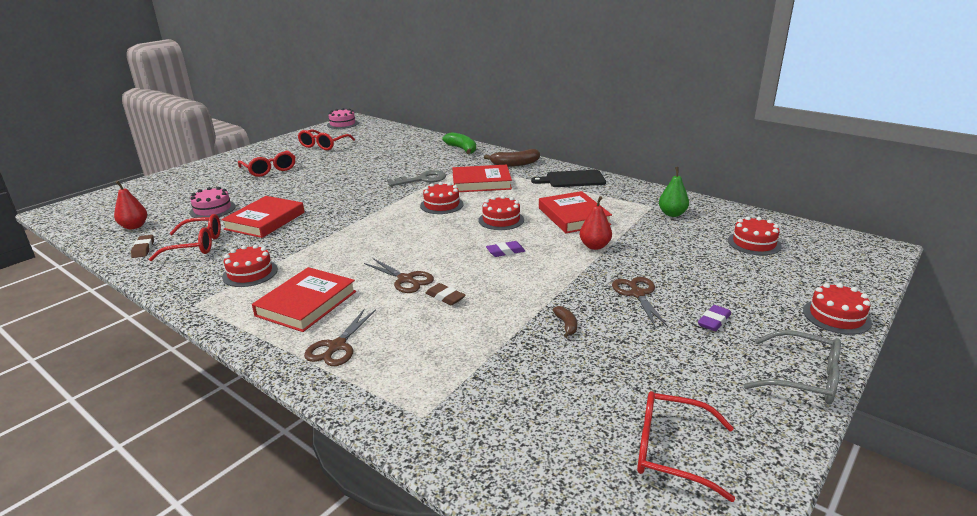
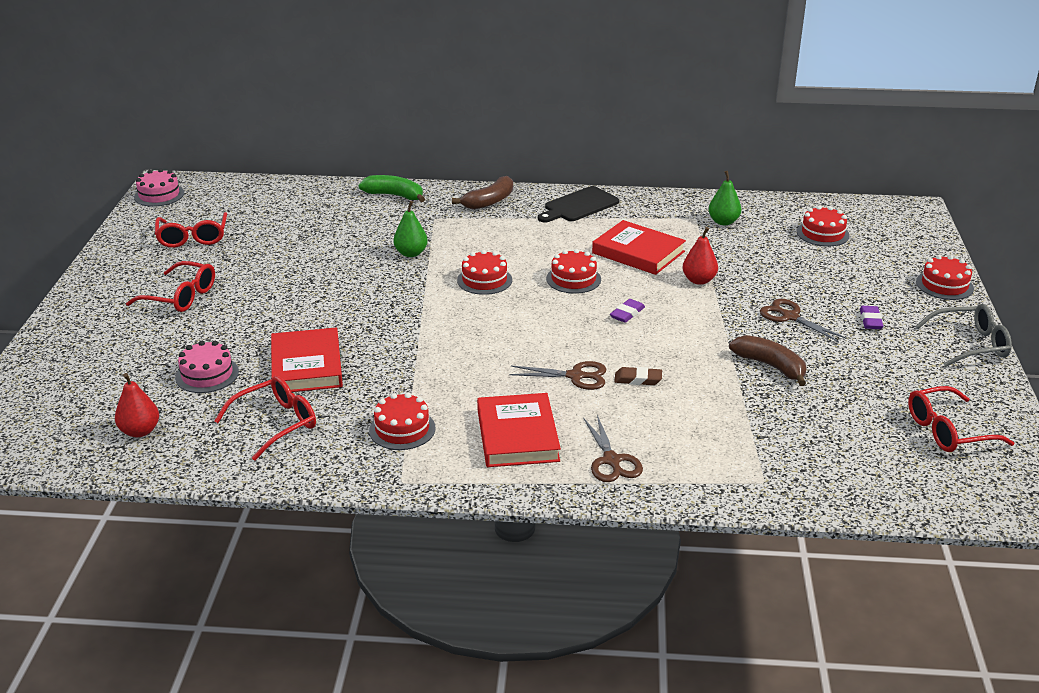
camera: 35 degrees left, 5 degrees up
brown eraser [131,235,154,258] -> none
grey key [387,170,446,186] -> green pear [393,201,428,257]
red book [453,165,512,192] -> none
brown banana [553,306,577,337] -> brown banana [729,335,807,386], size x1.89

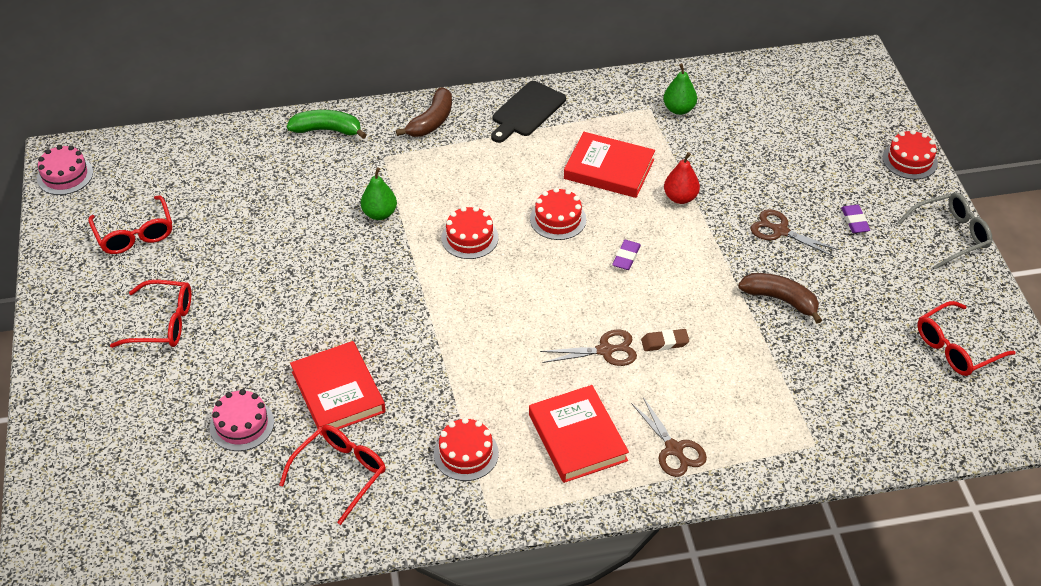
camera: 15 degrees left, 15 degrees up
red pear [115,373,159,437] -> none
red cake [797,206,850,246] -> none

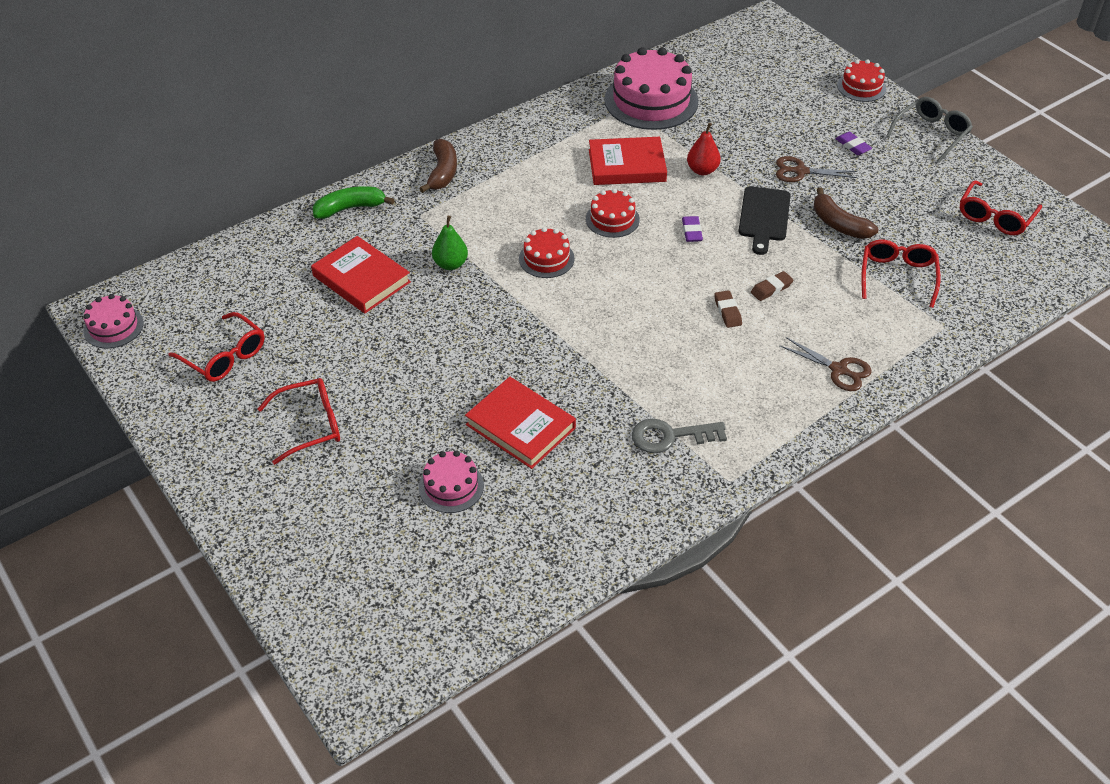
camera: 25 degrees left, 0 degrees up
red glasses [279,425,386,525] -> red glasses moved to [861,240,941,308]
red cake [434,417,499,481] -> grey key [632,419,727,453]
black cutting board [491,81,566,143] -> black cutting board moved to [738,186,791,255]
red book [529,385,629,483] -> red book moved to [311,236,411,313]
brown scissors [540,329,637,366] -> brown eraser [714,290,742,328]
green pear [663,63,697,115] -> pink cake [605,47,698,130]
brown banana [738,273,822,324] -> brown banana turned 135 degrees counterclockwise [813,187,878,239]

